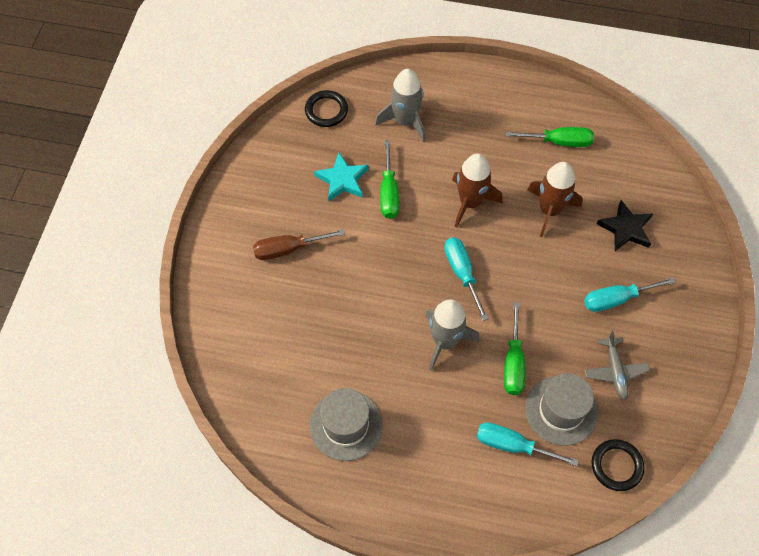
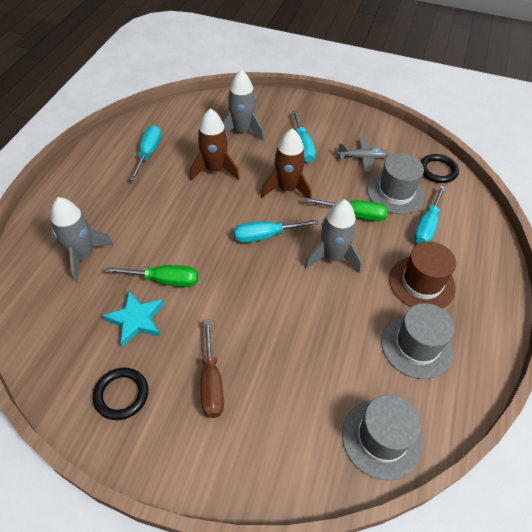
camera: 85 degrees left, 10 degrees down
black ring [305,90,348,127] -> black ring moved to [93,368,148,420]
brown rocket [452,154,503,227] -> brown rocket moved to [261,128,312,199]
green screwdriver [506,127,594,147] -> turquoise screwdriver [129,125,162,181]
black star [597,200,653,251] -> grey rocket [223,70,264,141]
none -> grey hat [342,395,423,480]
none -> brown hat [389,242,456,308]

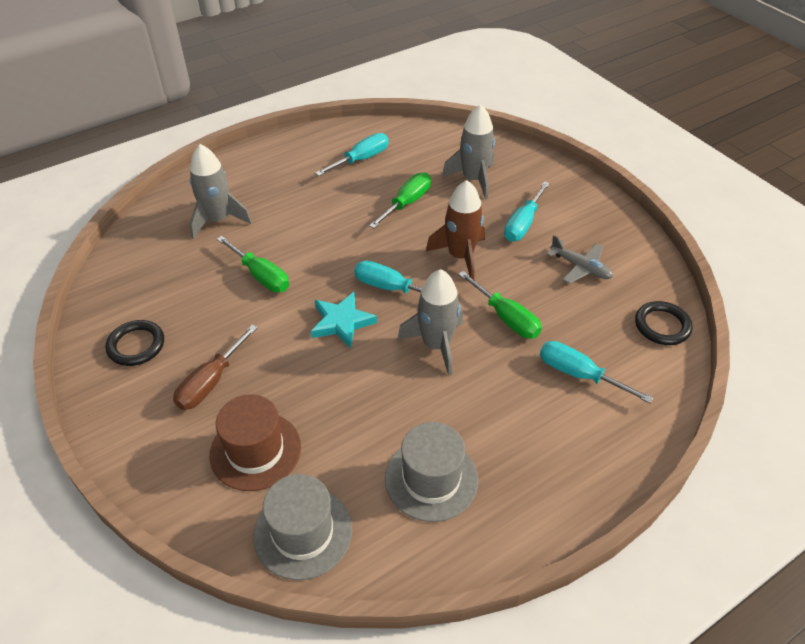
camera: 40 degrees right, 5 degrees down
turquoise star [103,291,164,347] -> turquoise star moved to [311,292,377,348]
brown rocket [190,108,240,180] -> green screwdriver [369,172,431,229]
grey hat [367,153,425,214] -> none
brown hat [389,242,456,308] -> brown hat moved to [210,394,301,491]
turquoise screwdriver [414,185,446,244] -> turquoise screwdriver turned 60 degrees clockwise [540,341,653,403]

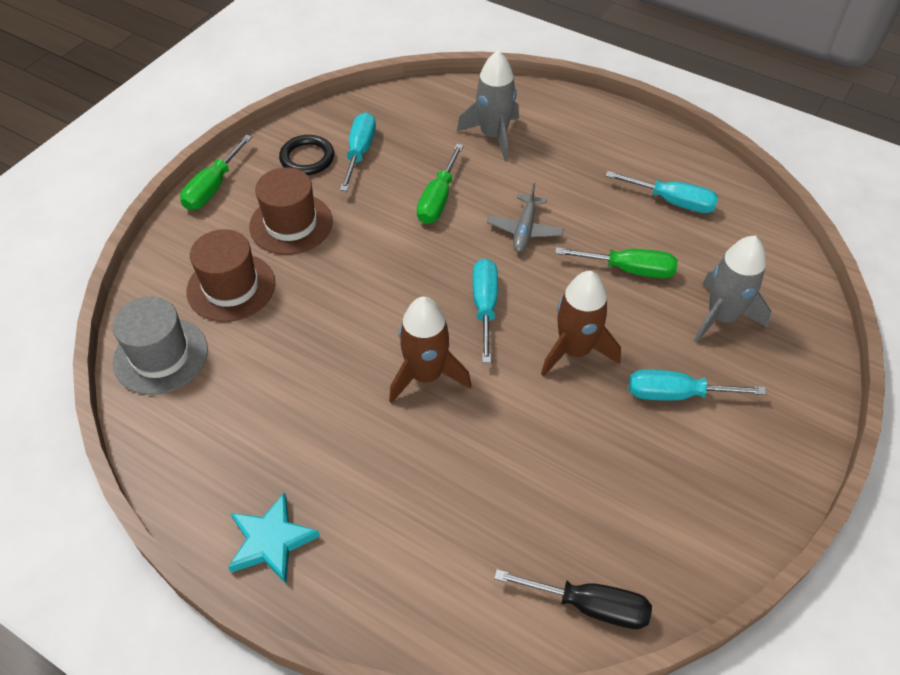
camera: 65 degrees right, 5 degrees up
brown screwdriver [173,325,258,410] -> brown hat [249,167,333,255]
turquoise star [311,292,377,348] -> turquoise star moved to [228,492,320,583]
grey hat [385,422,478,522] -> none
grey rocket [397,269,463,376] -> brown rocket [389,297,471,403]
green screwdriver [458,271,542,339] -> green screwdriver moved to [180,134,252,210]
turquoise screwdriver [540,341,653,403] -> turquoise screwdriver moved to [340,112,376,191]
grey plane [546,235,613,284] -> grey plane moved to [487,183,564,252]
black ring [635,301,692,345] -> black screwdriver [494,569,652,629]

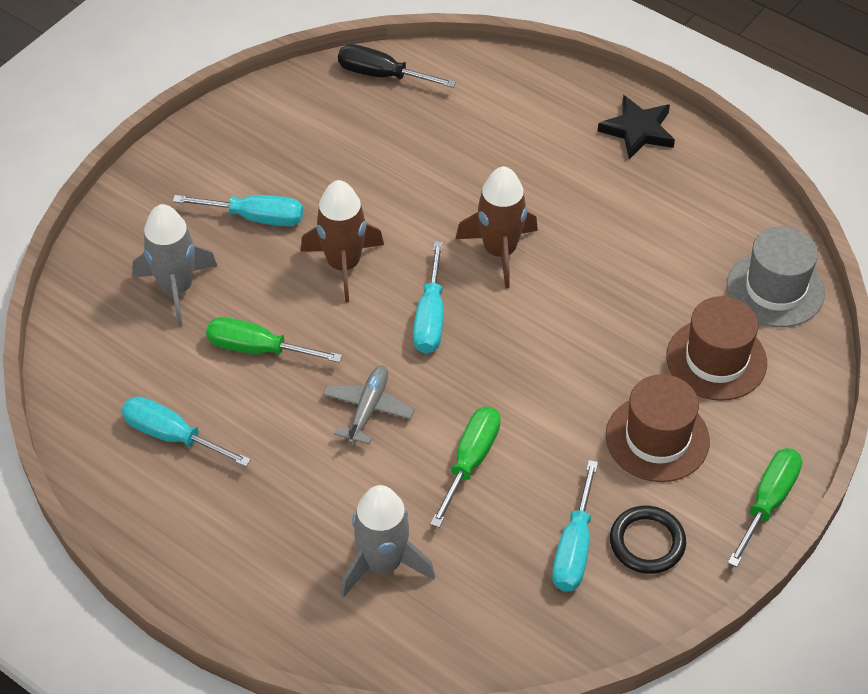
camera: 175 degrees left, 0 degrees up
turquoise star [228,492,320,583] -> black star [598,95,675,159]

